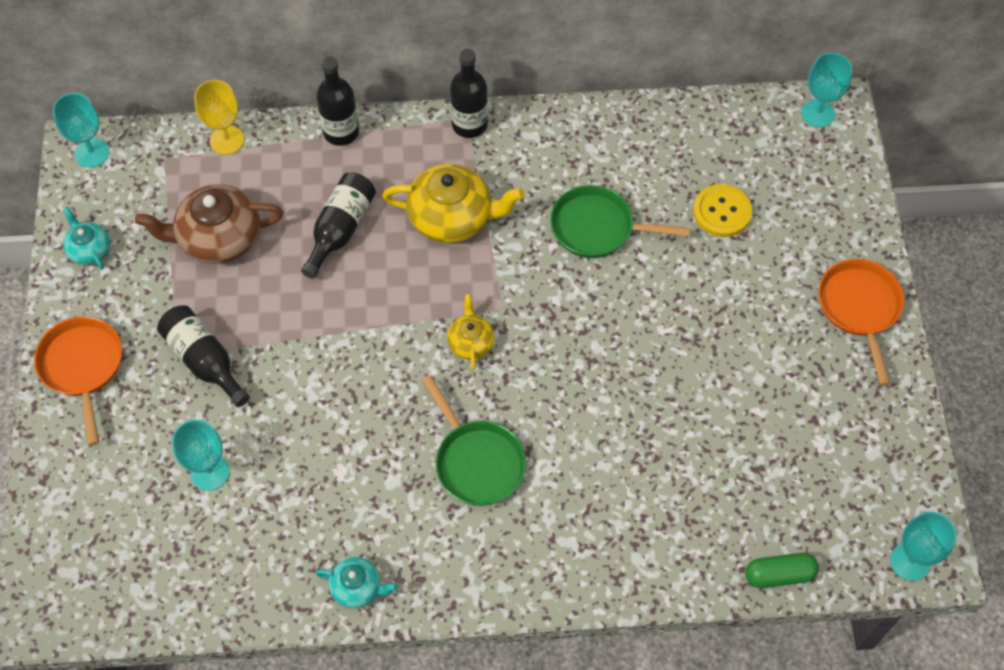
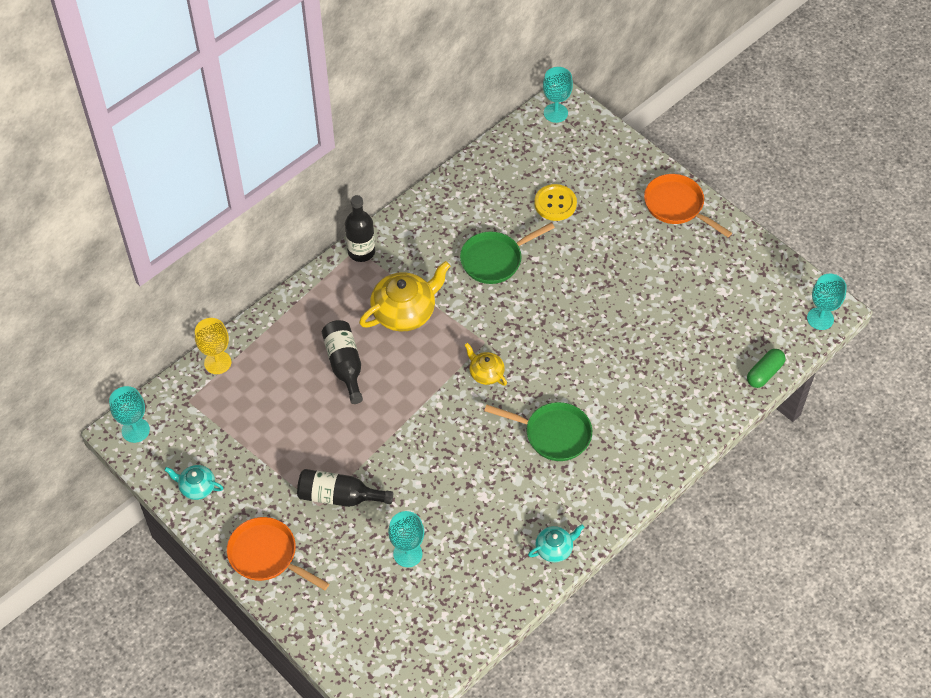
camera: 40 degrees left, 5 degrees down
brown teapot [135,184,284,264] -> none
black bottle [316,57,359,146] -> none

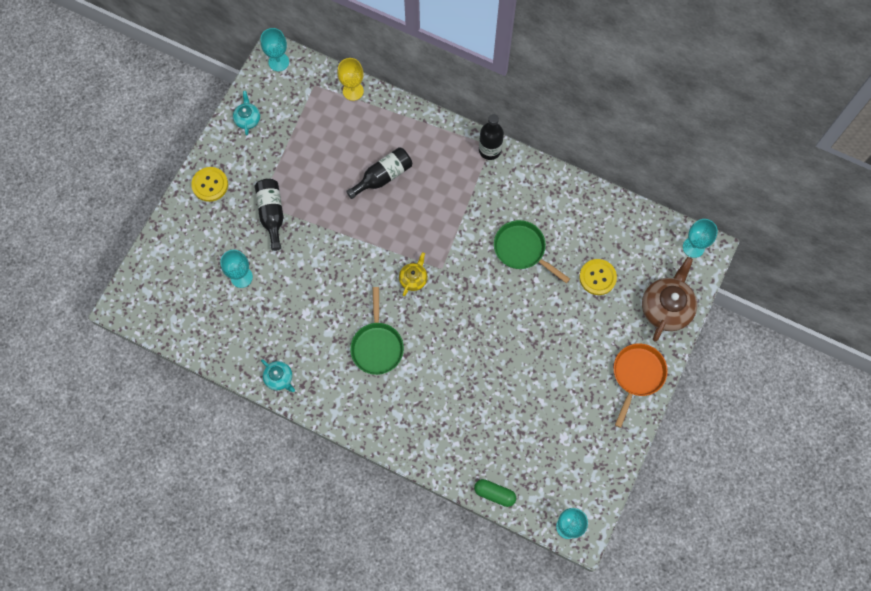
camera: 70 degrees right, 15 degrees up
orange pan [227,517,329,591] -> yellow button [191,167,228,202]
yellow teapot [359,261,450,331] -> none
none -> brown teapot [642,257,697,342]

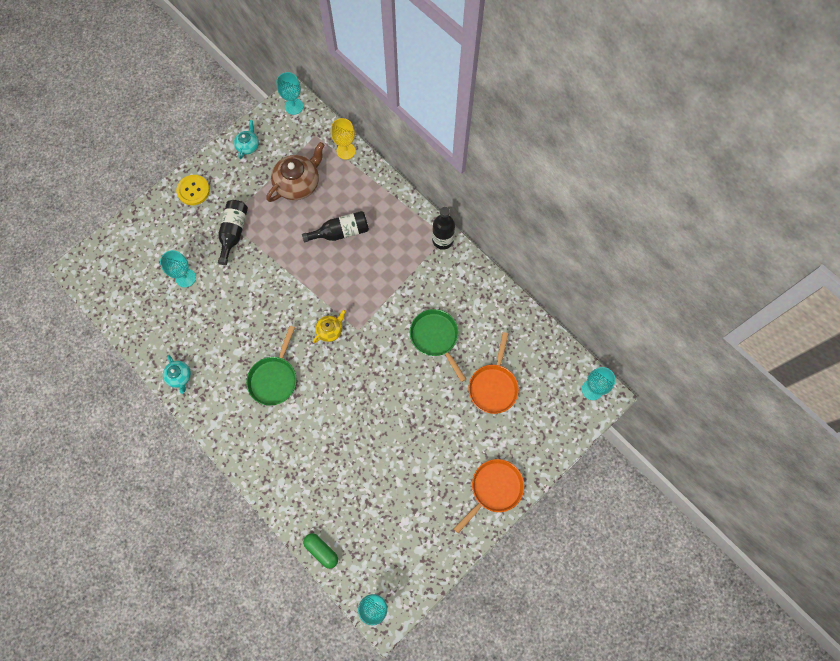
camera: 20 degrees right, 0 degrees up
yellow button [579,259,617,295] -> orange pan [468,332,519,414]
brown teapot [642,257,697,342] -> brown teapot moved to [266,142,324,202]

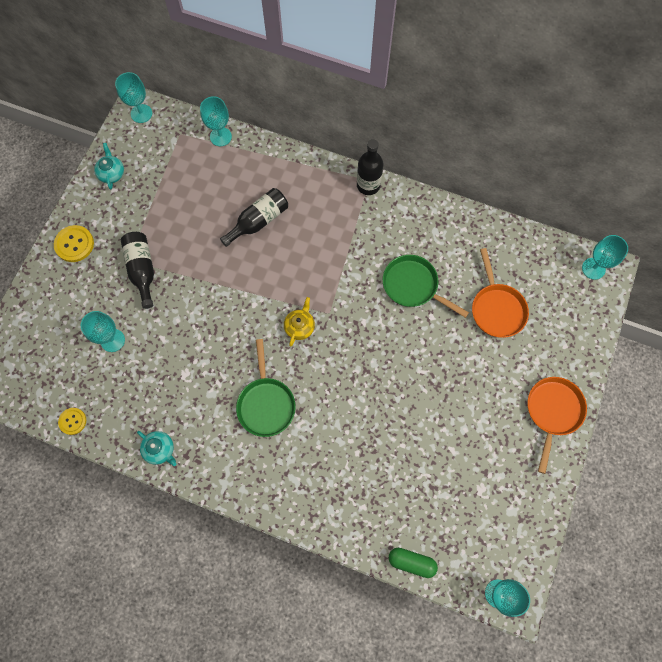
camera: 25 degrees left, 0 degrees up
brown teapot [266,142,324,202] -> none
yellow goblet [331,118,356,160] -> turquoise goblet [200,96,232,146]
none -> yellow button [58,408,86,435]

